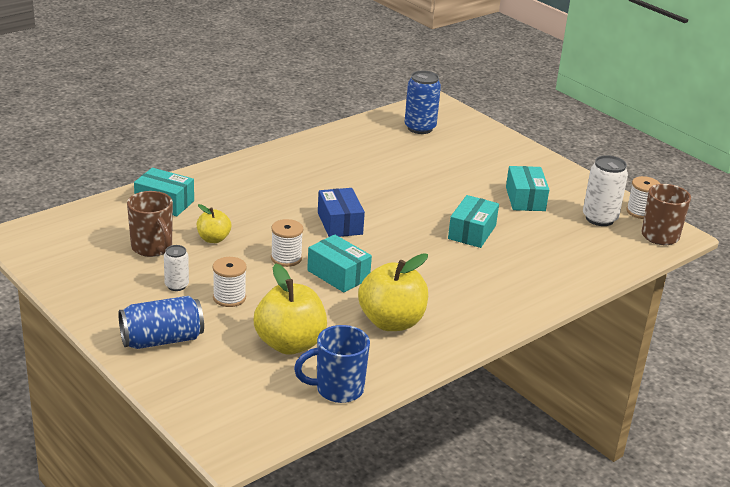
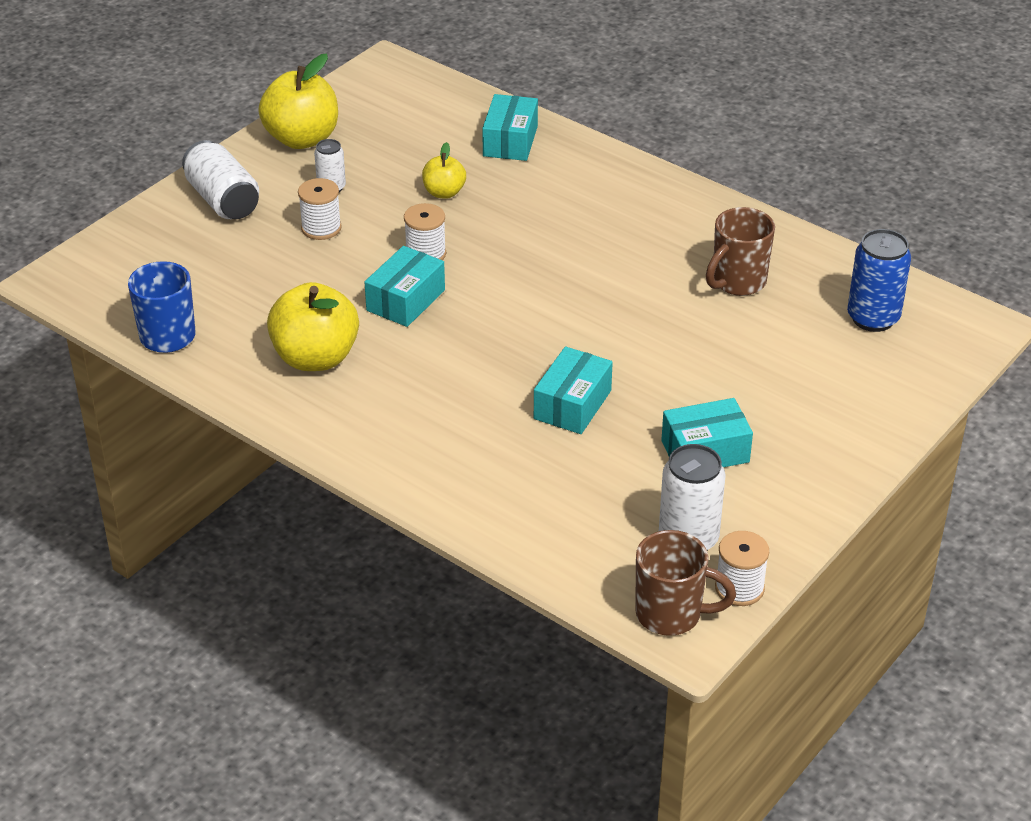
camera: 80 degrees right, 10 degrees up
blue can [119,296,204,349] -> white can [182,140,259,219]
brown mug [127,191,173,257] -> brown mug moved to [706,207,775,296]
yellow apple [254,263,327,355] -> yellow apple moved to [258,54,338,149]
blue box [318,188,365,237] -> none
turquoise box [448,195,499,248] -> turquoise box turned 75 degrees counterclockwise [534,346,613,434]

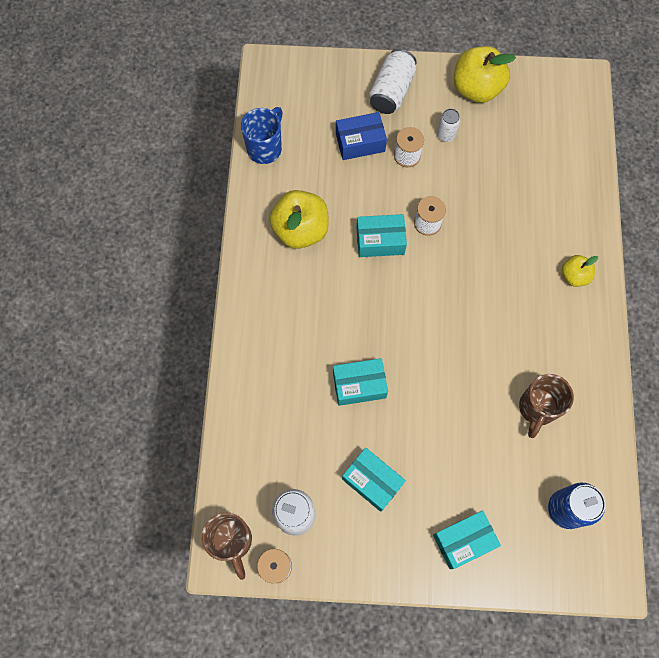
camera: 55 degrees right, 30 degrees up
yellow apple [422,142,466,199] -> yellow apple moved to [562,255,598,287]
turquoise box [482,94,538,161] -> turquoise box moved to [433,510,501,569]
brown mug [706,207,775,296] -> brown mug turned 75 degrees counterclockwise [519,374,574,438]
none -> blue box [336,112,387,160]

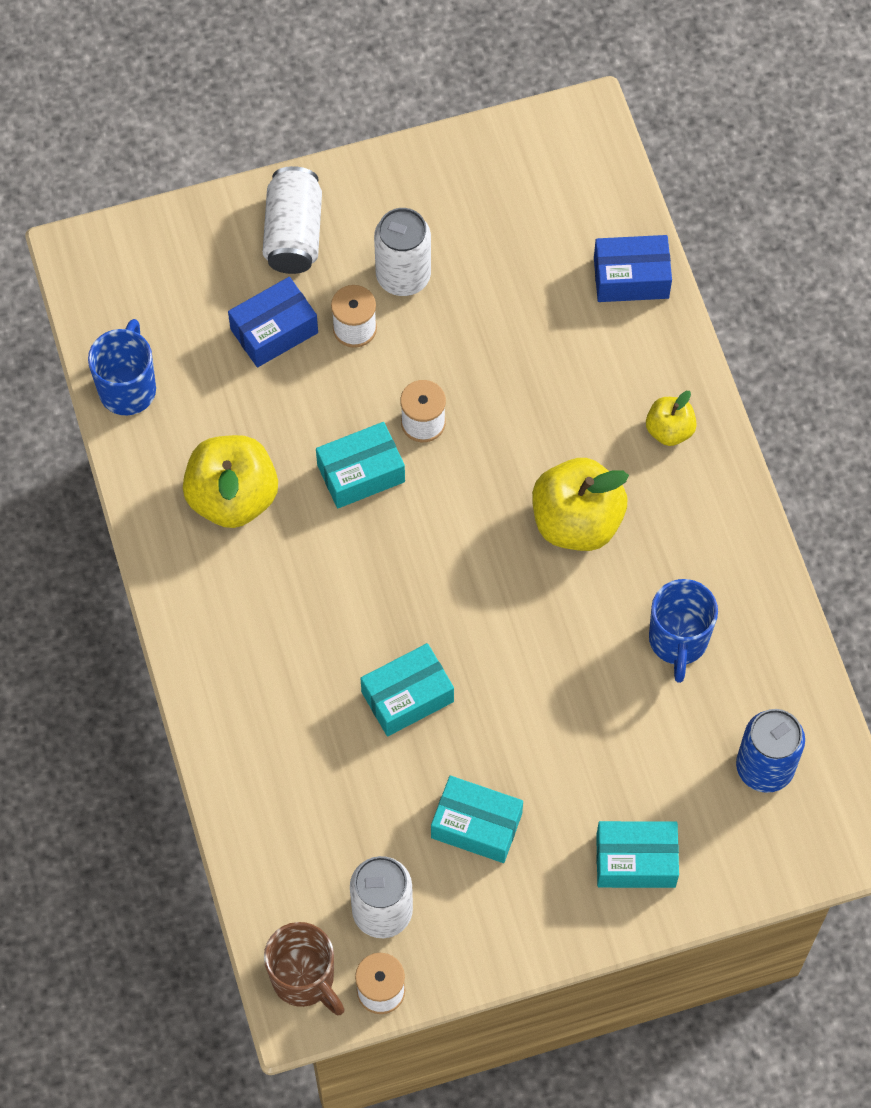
camera: 20 degrees left, 5 degrees down
turquoise box [433,510,501,569] -> turquoise box turned 45 degrees clockwise [596,821,679,888]
white can [437,108,461,142] -> white can [374,208,431,296], size x1.72
yellow apple [454,46,516,103] -> yellow apple moved to [532,458,629,551]
brown mug [519,374,574,438] -> blue mug [649,579,718,683]
none -> blue box [594,235,672,302]

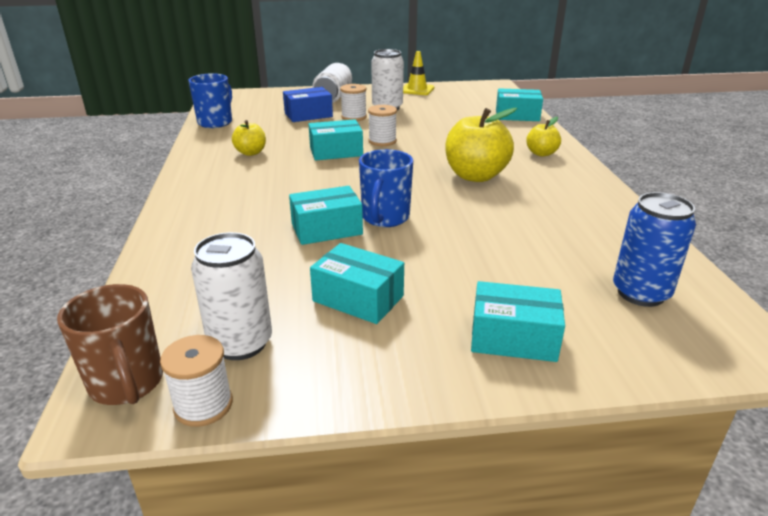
camera: 10 degrees right, 35 degrees down
yellow apple [183,435,278,528] -> yellow apple [232,120,266,156], size x0.54
blue box [594,235,672,302] -> turquoise box [496,88,543,121]
blue mug [649,579,718,683] -> blue mug moved to [359,149,413,227]
none -> yellow traffic cone [403,51,434,95]

